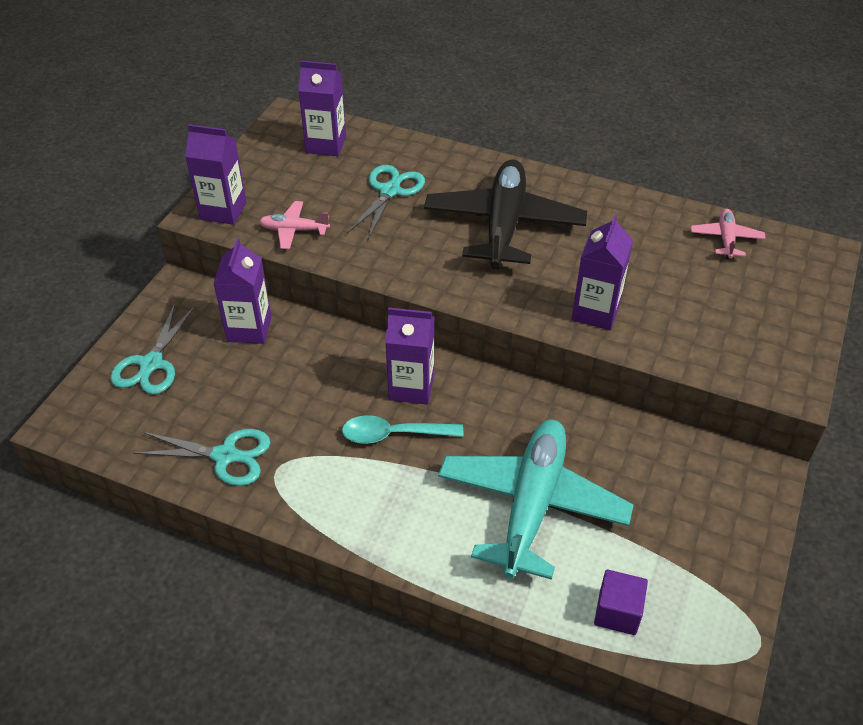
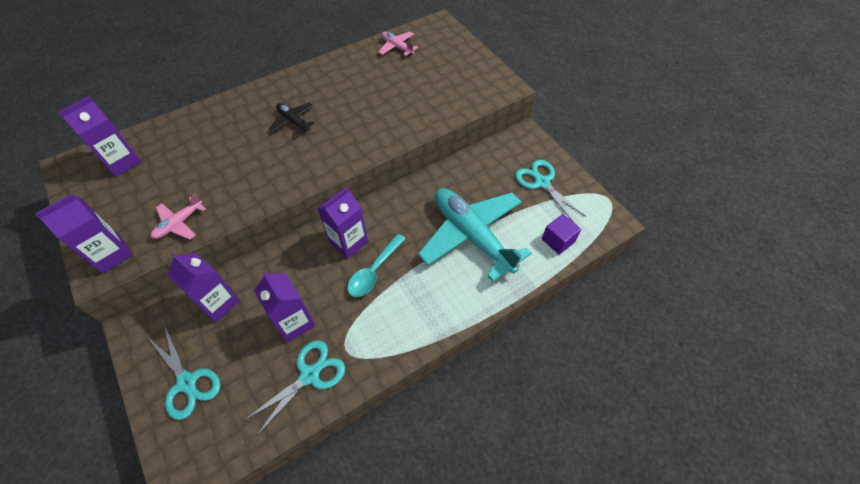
camera: 55 degrees left, 10 degrees up
turquoise scissors [348,165,425,239] -> turquoise scissors moved to [515,160,587,222]
black plane [424,159,587,269] -> black plane [269,103,315,134], size x0.45
purple carton [571,215,633,330] -> purple carton moved to [254,271,316,342]

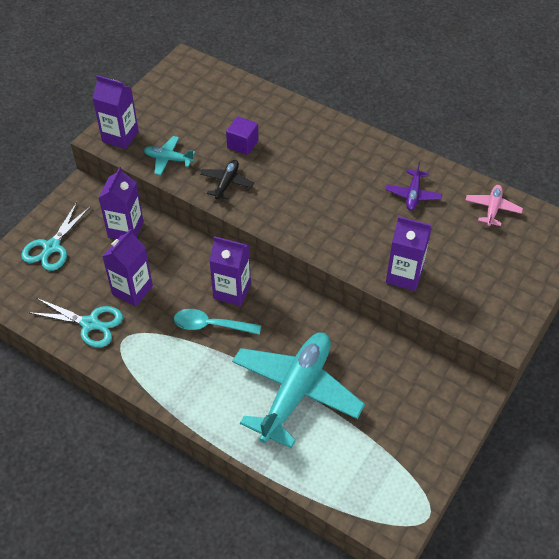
camera: 65 degrees right, 5 degrees down
purple carton [58,96,141,177] -> purple carton moved to [386,217,432,291]
pink plane [151,193,206,240] -> turquoise plane [144,136,195,175]
black plane [269,103,315,134] -> black plane moved to [200,160,254,199]
turquoise scissors [515,160,587,222] -> none
purple cube [542,214,581,255] -> purple cube moved to [226,116,259,155]
none -> purple plane [386,161,442,211]

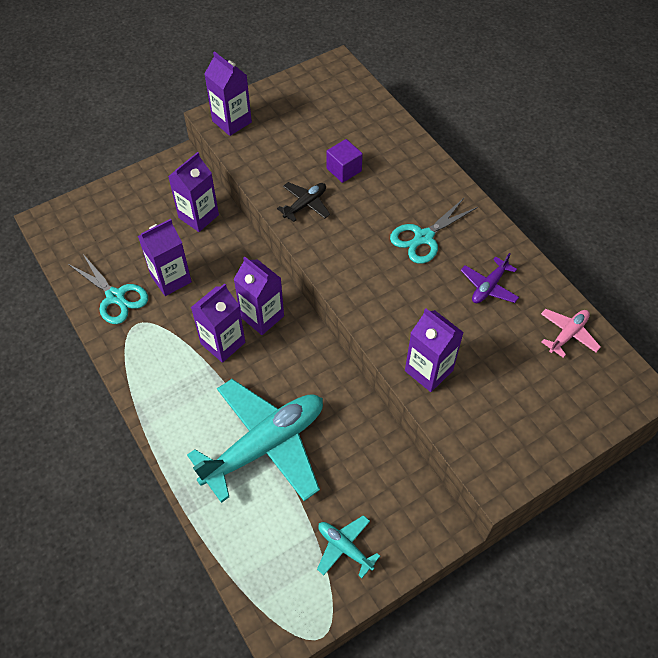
camera: 25 degrees right, 5 degrees up
turquoise scissors [21,202,91,271] -> turquoise scissors moved to [390,197,478,264]
turquoise plane [144,136,195,175] -> turquoise plane moved to [317,515,380,578]
turquoise spoon [174,309,261,335] -> purple carton [191,283,245,363]

